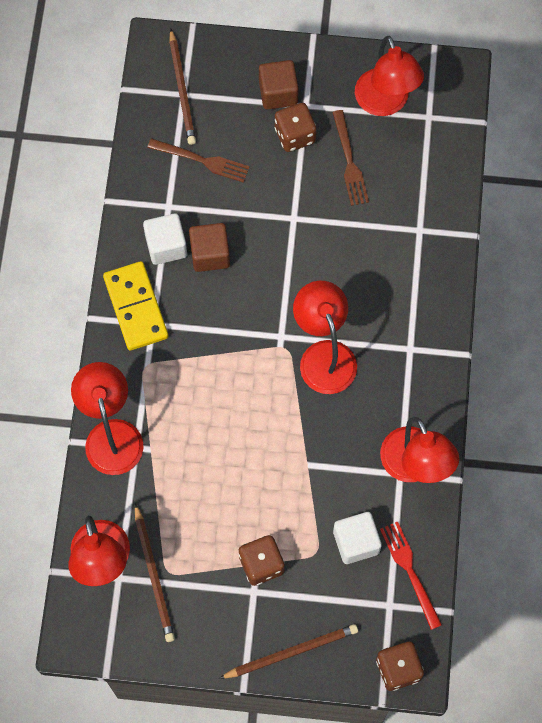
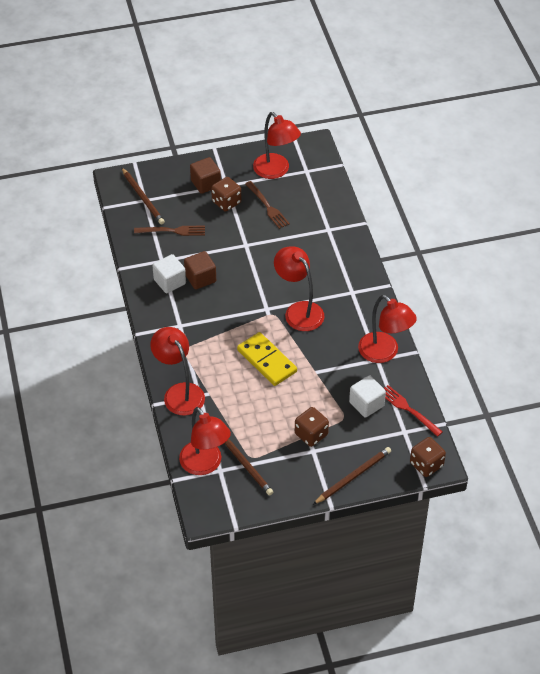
camera: 20 degrees left, 20 degrees down
yellow domino [103,261,168,351] -> yellow domino moved to [237,332,297,386]

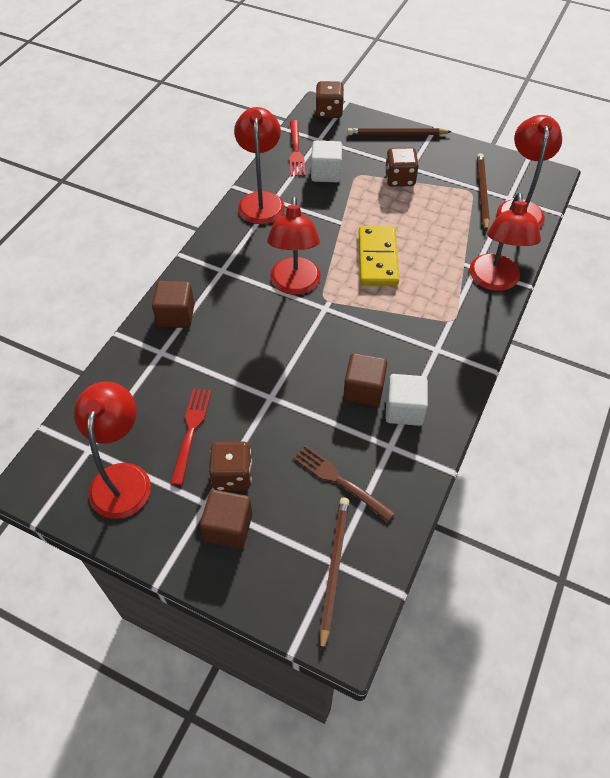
camera: 140 degrees left, 5 degrees up
brown fork [245,181,290,229] -> red fork [170,388,212,486]
none -> brown cube [152,281,195,328]

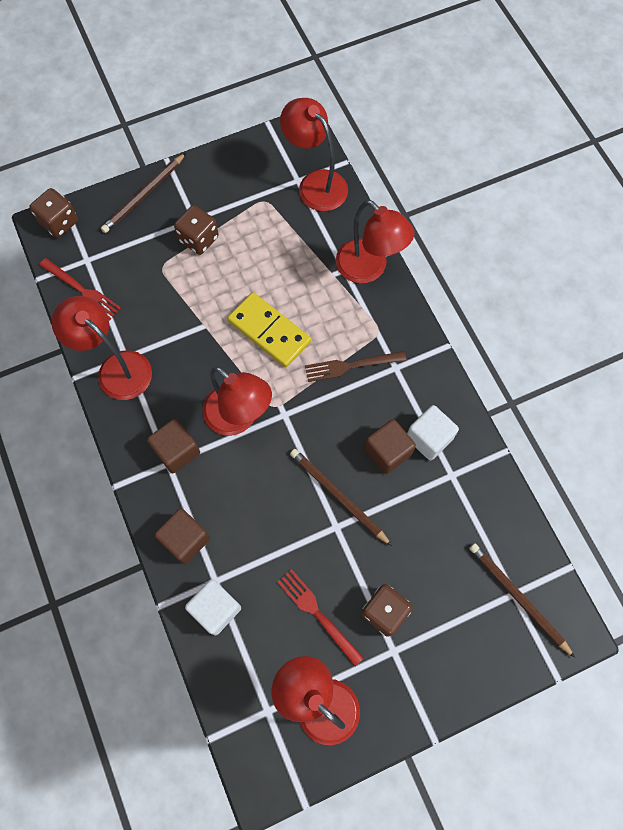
camera: 50 degrees left, 15 degrees up
brown cube [200,490,252,549] -> brown cube moved to [147,418,200,473]
brown fork [293,445,395,522] -> brown fork moved to [305,351,406,382]
white cube [311,141,342,182] -> white cube moved to [185,579,241,636]
brown pencil [477,153,490,231] -> brown pencil moved to [290,449,392,546]

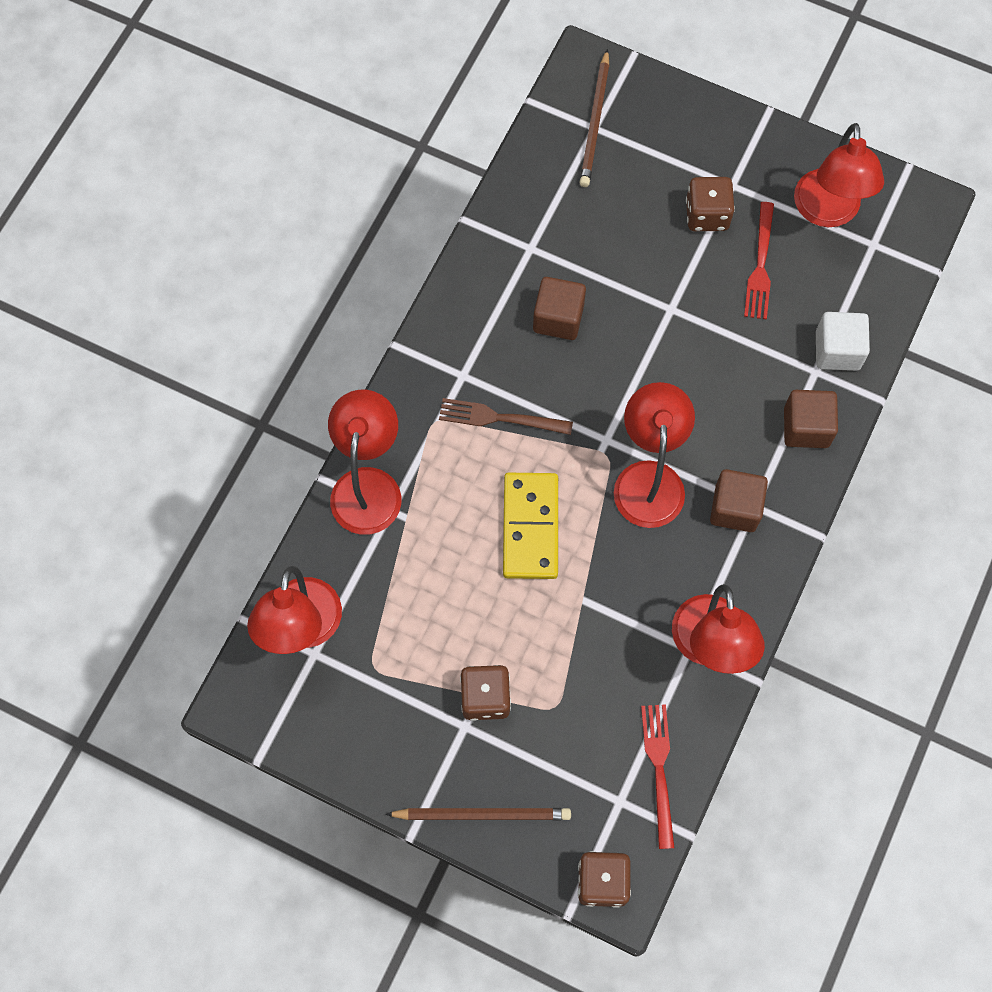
camera: 130 degrees left, 0 degrees up
brown pencil [290,449,392,546] -> none
brown fork [305,351,406,382] -> brown fork turned 150 degrees clockwise [439,398,573,435]
white cube [407,405,459,461] -> none

